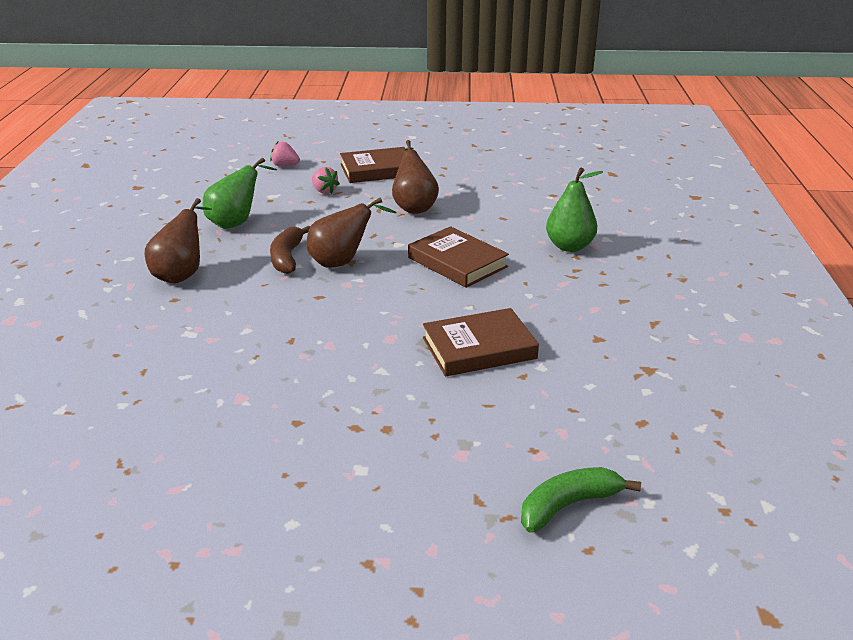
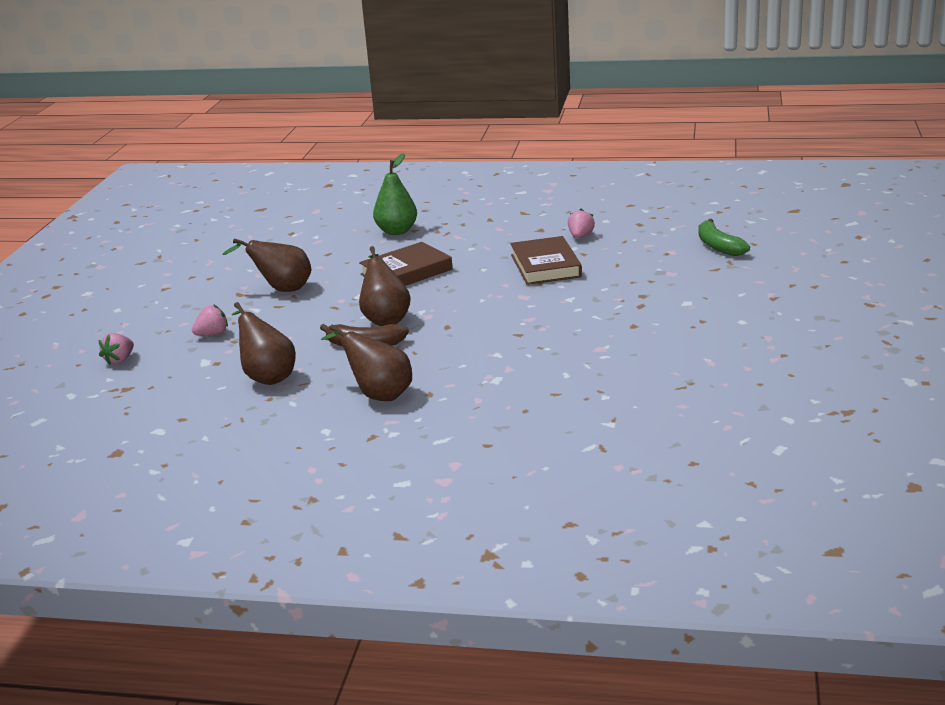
camera: 80 degrees left, 5 degrees down
green pear [203,157,277,229] -> brown pear [231,302,296,385]
brown book [340,147,406,183] -> none
none -> pink strawberry [568,209,595,238]

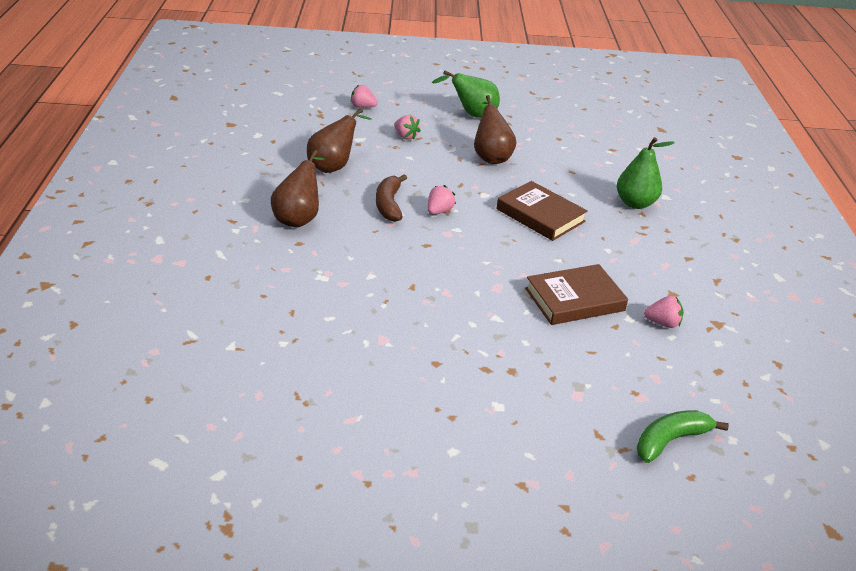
camera: 75 degrees right, 10 degrees up
brown pear [359,246,411,326] -> pink strawberry [428,185,456,215]
none -> green pear [432,71,500,118]

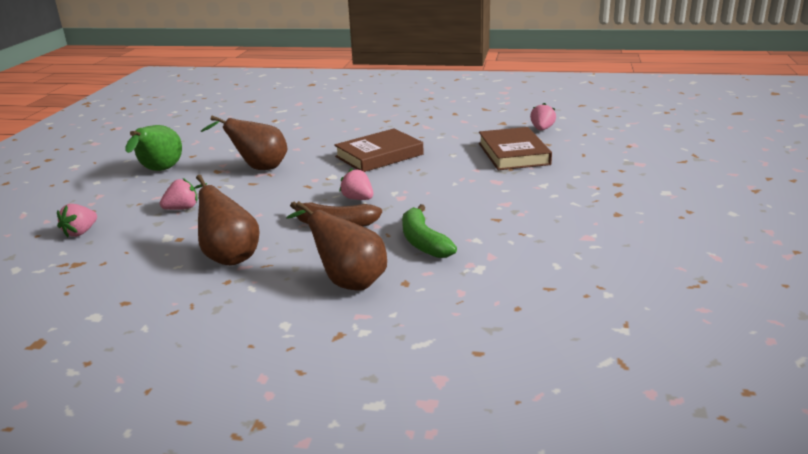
camera: 75 degrees left, 10 degrees down
green pear [617,137,675,209] -> none
green banana [637,410,729,463] -> green banana moved to [402,204,457,258]

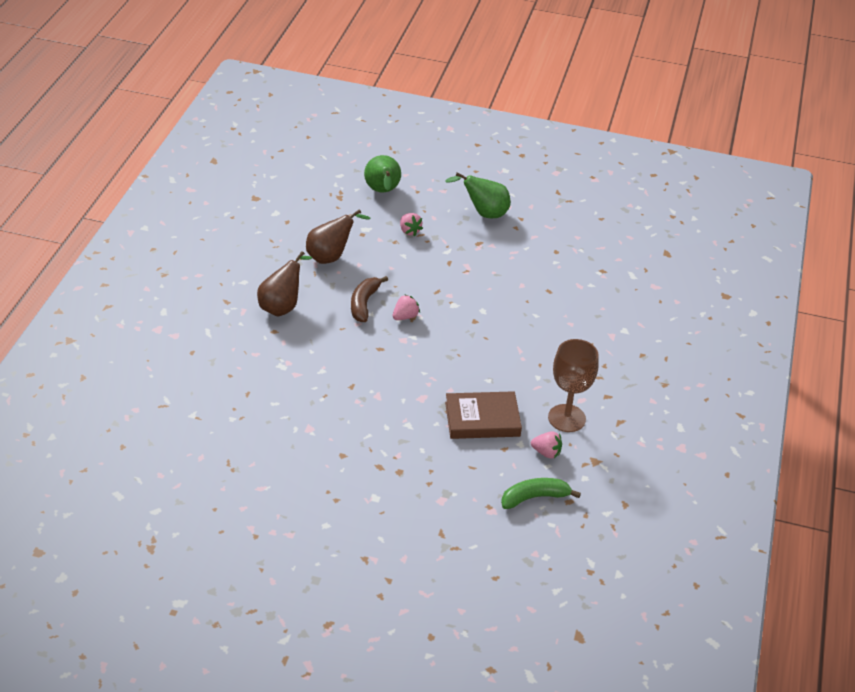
camera: 90 degrees right, 15 degrees up
pink strawberry [57,204,97,237] -> green pear [364,155,401,192]
brown pear [201,116,288,170] -> none
brown book [334,129,424,172] -> none
green banana [402,204,457,258] -> green banana moved to [501,478,581,509]
none -> brown goblet [548,339,599,432]

